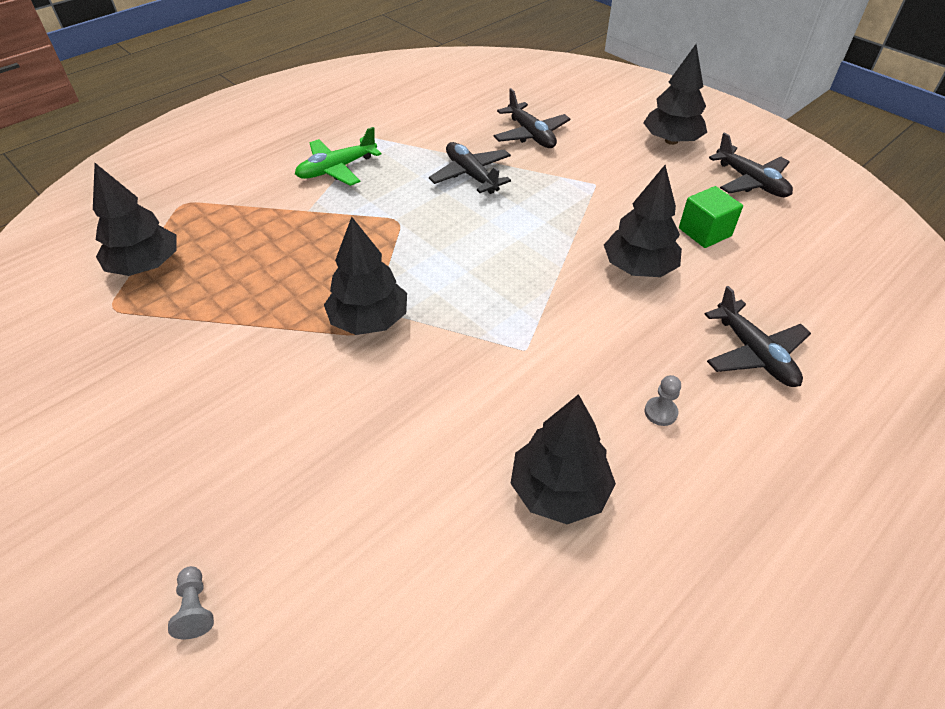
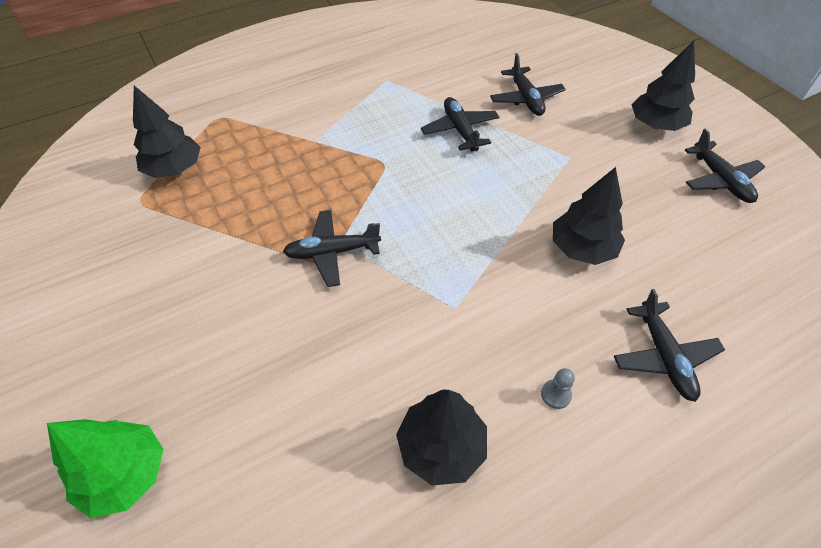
camera: 15 degrees right, 5 degrees up
grey pawn [168,566,214,639] -> green tree [47,419,163,518]
green plane [295,127,382,186] -> none
black tree [324,217,407,335] -> black plane [283,210,381,287]
green cube [679,186,743,248] -> none

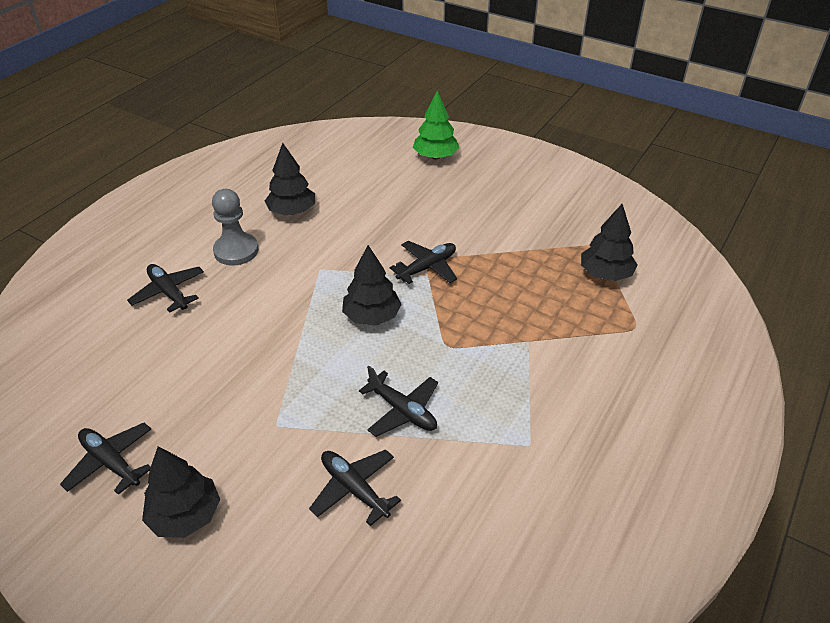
camera: 150 degrees right, 10 degrees down
grey pawn [541,368,575,409] -> grey pawn [212,189,258,266], size x2.32
black tree [553,167,625,265] -> black tree moved to [342,245,402,326]

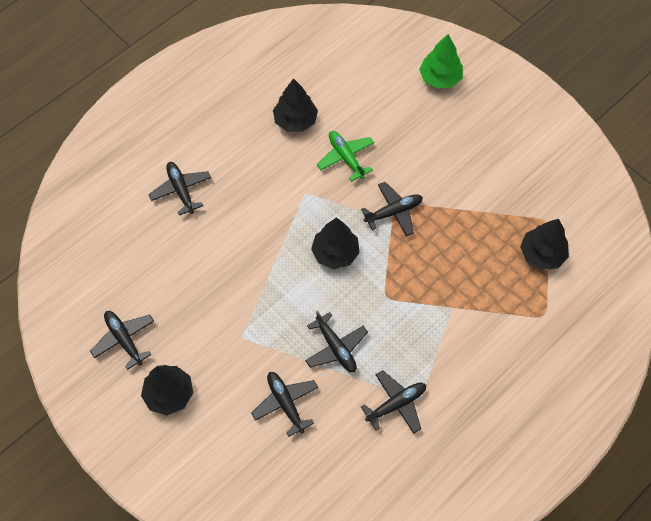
camera: 15 degrees right, 20 degrees up
grey pawn [212,189,258,266] -> none
none -> green plane [317,131,374,182]
none -> black plane [361,370,426,433]

